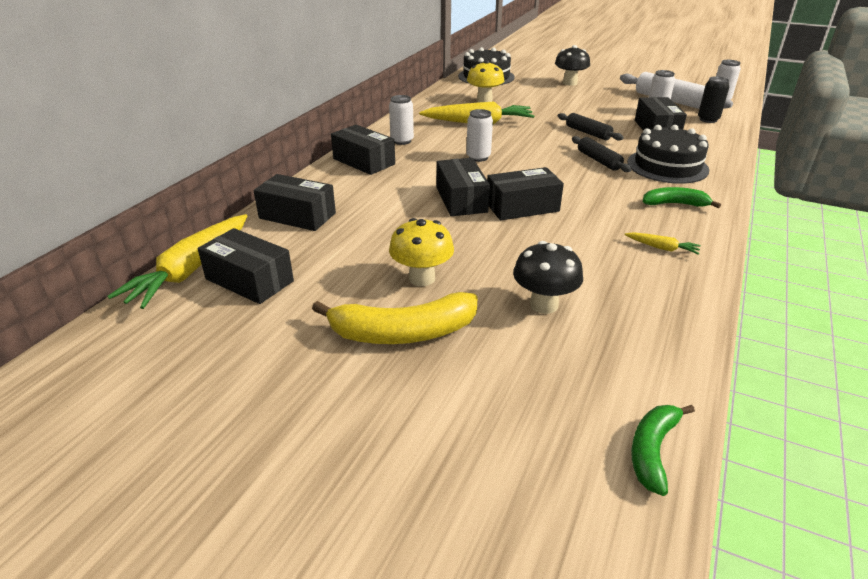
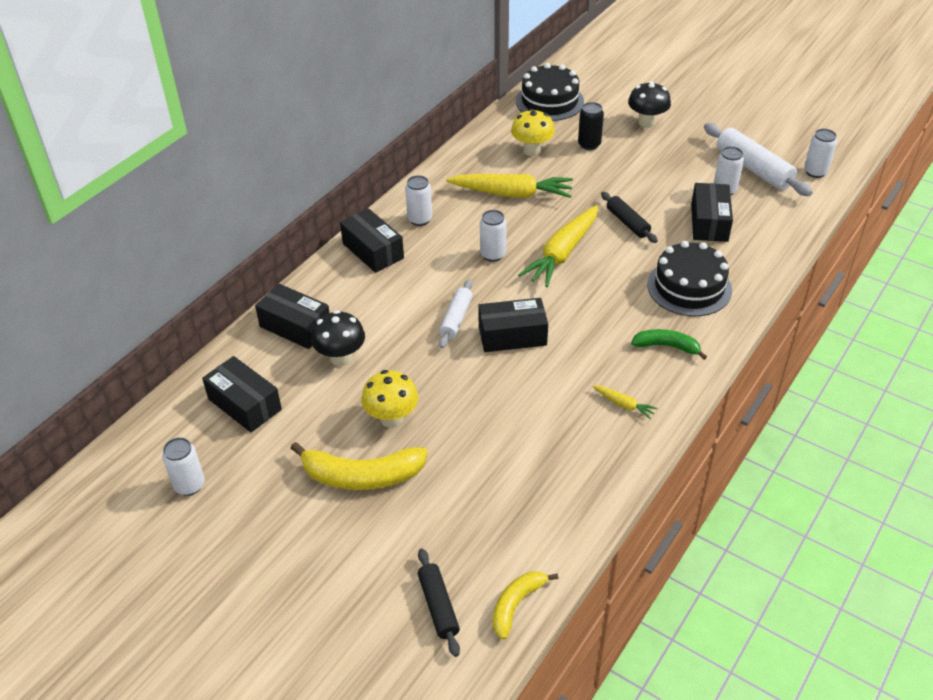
camera: 10 degrees right, 10 degrees up
yellow carrot [108,214,247,309] -> yellow carrot moved to [518,205,598,287]
black box [437,158,490,216] -> white rolling pin [439,279,472,348]
black mushroom [513,241,583,314] -> black mushroom moved to [311,310,365,366]
black rolling pin [572,136,632,172] -> black rolling pin moved to [418,548,460,657]
green banana [631,405,695,496] -> yellow banana [493,571,558,640]
black can [698,76,729,123] -> black can moved to [578,102,604,150]
none -> white can [162,437,205,496]

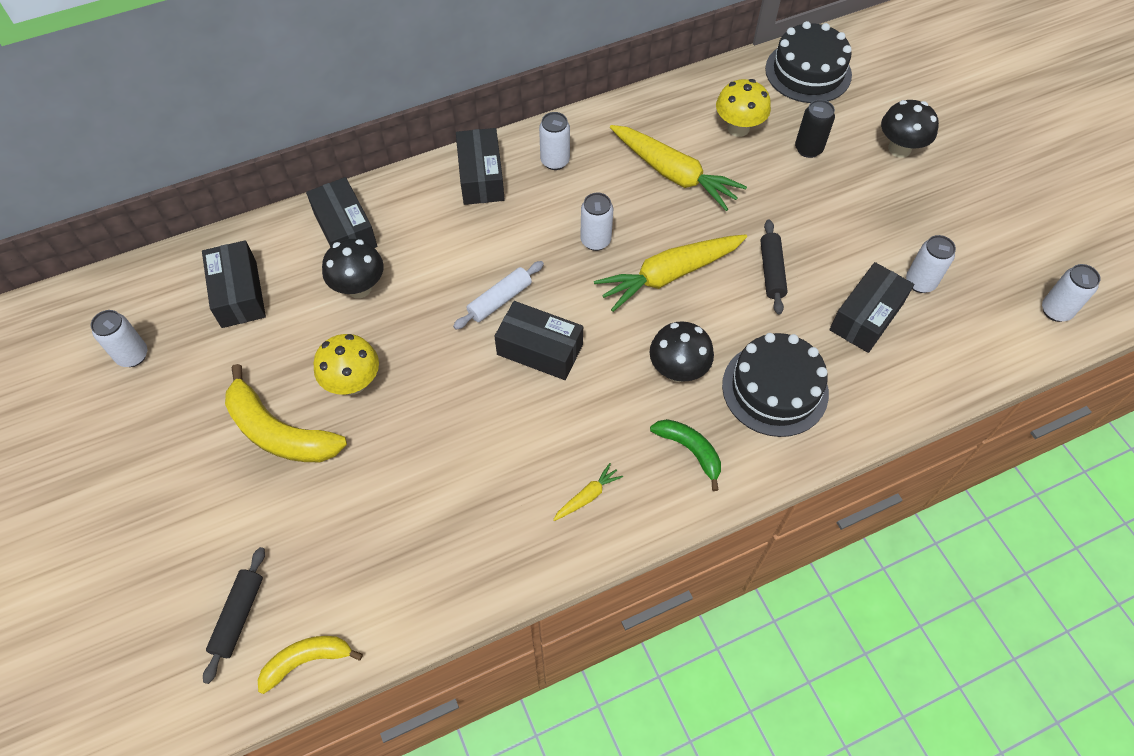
camera: 30 degrees right, 15 degrees up
yellow carrot [592,385,658,419] -> yellow carrot turned 105 degrees counterclockwise [553,463,623,521]
white rolling pin [704,123,813,196] -> none
none -> black mushroom [649,321,714,382]

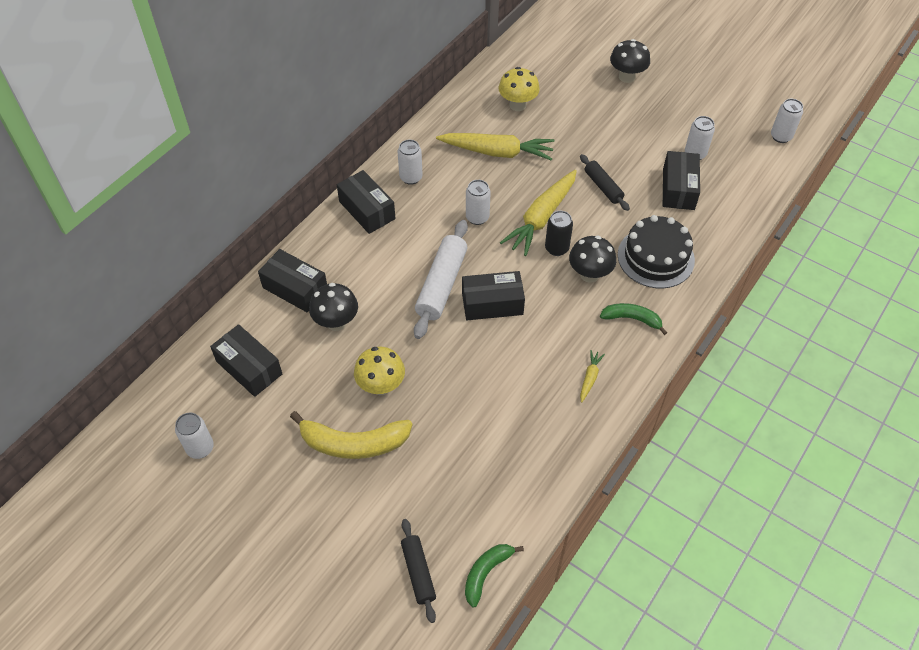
camera: 30 degrees left, 5 degrees down
yellow banana [258,636,363,694] -> green banana [465,544,524,608]
white rolling pin [453,261,544,330] -> white rolling pin [414,220,468,339], size x1.67
black cake [765,21,852,103] -> none
black can [795,100,835,158] -> black can moved to [545,211,573,256]

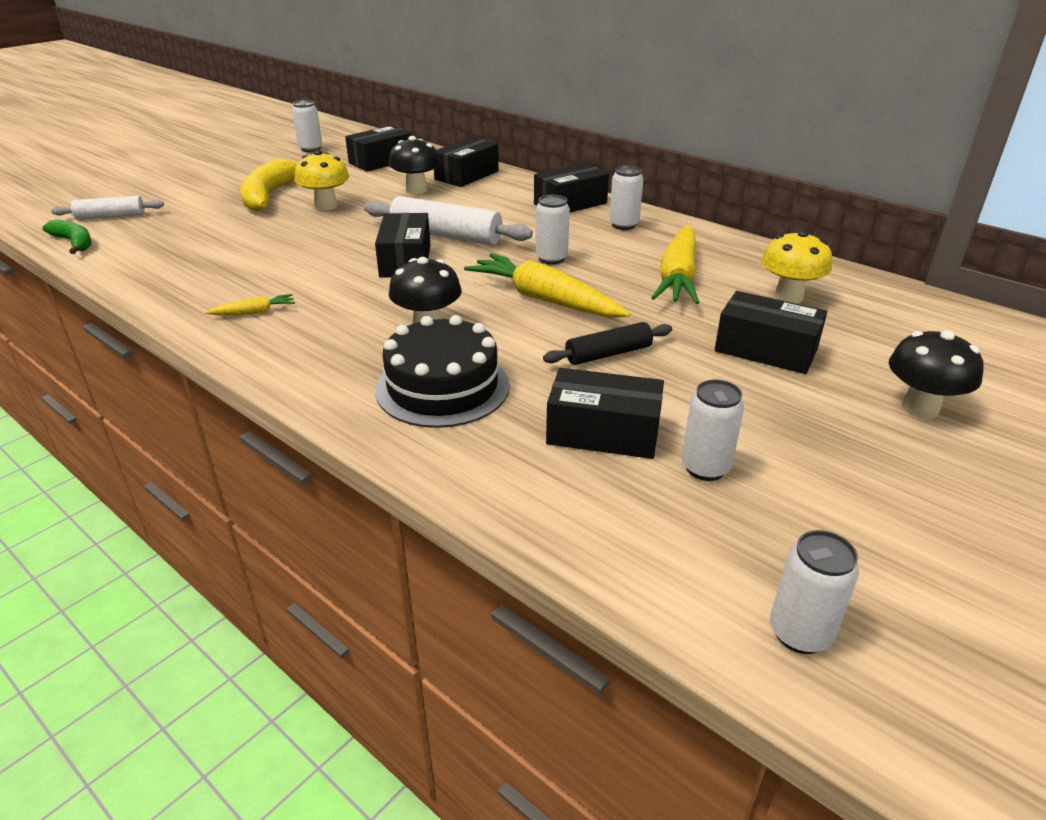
camera: 95 degrees right, 20 degrees down
black rolling pin [401,519,436,623] -> white rolling pin [51,196,164,219]
black can [545,211,573,256] -> none
yellow carrot [580,350,605,403] -> yellow carrot turned 45 degrees counterclockwise [205,294,295,315]
green banana [600,303,668,335] -> none
none -> black box [715,291,827,374]

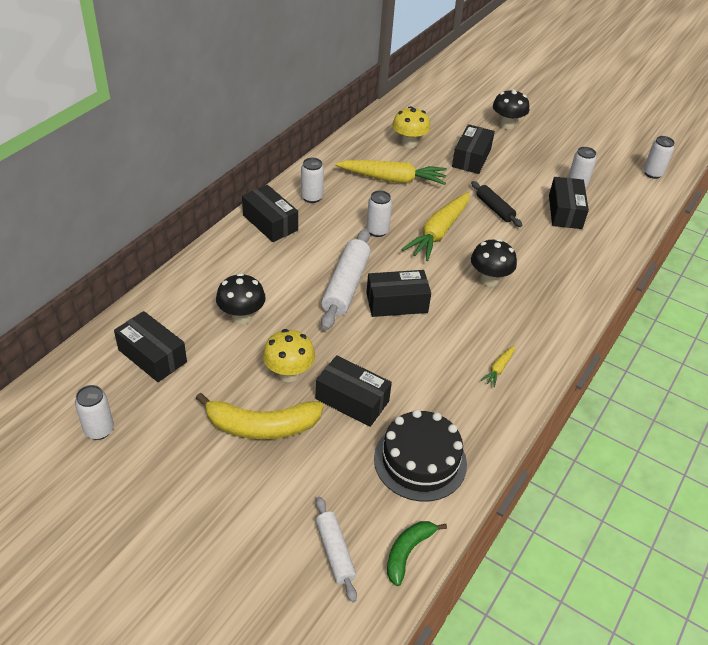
camera: 100 degrees left, 10 degrees up
yellow carrot [205,294,295,315] -> yellow carrot turned 120 degrees counterclockwise [481,345,515,387]
black cake [375,315,510,428] -> black cake moved to [374,409,467,502]
black box [434,137,499,187] -> black box moved to [316,355,392,427]

